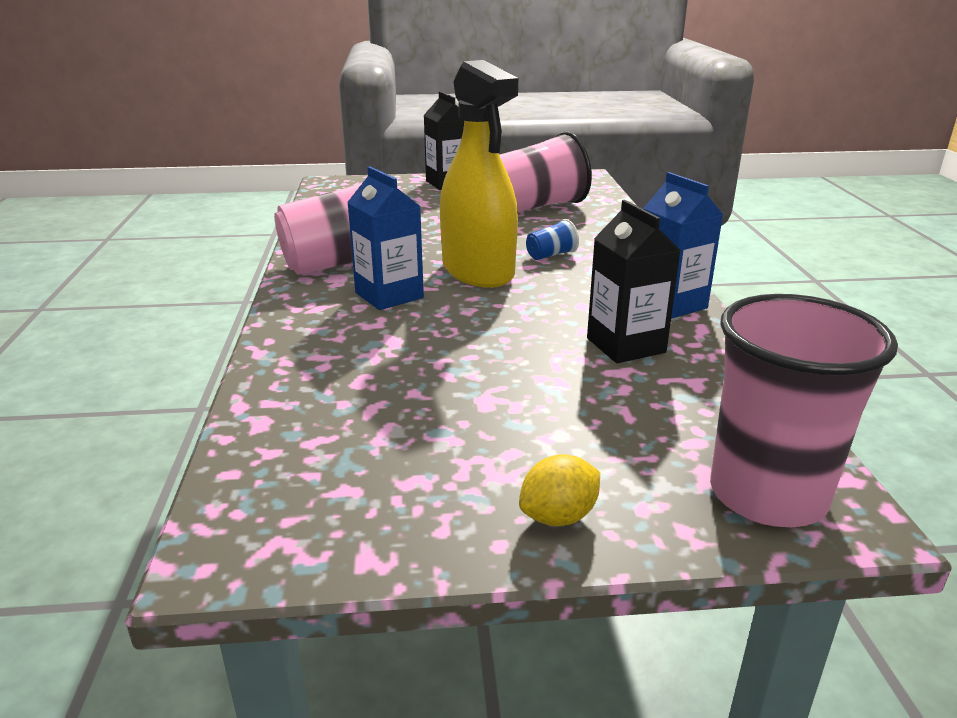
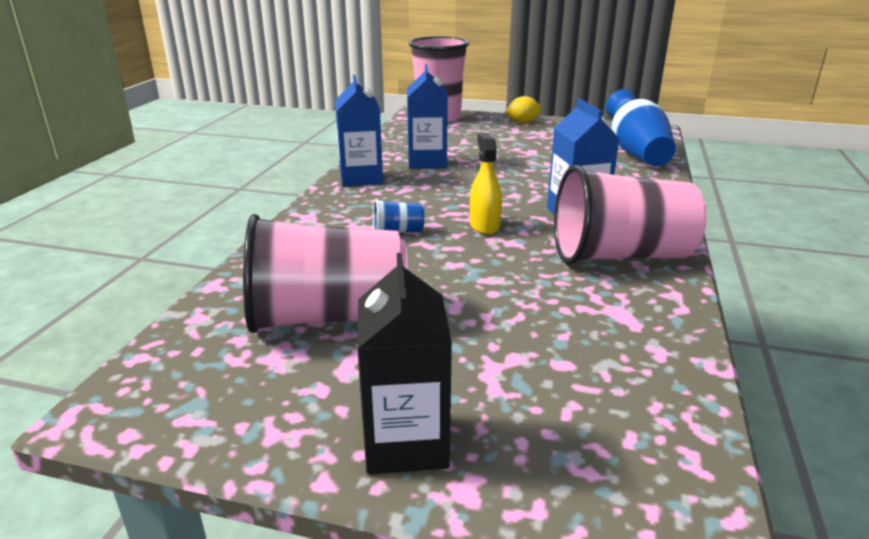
camera: 160 degrees left, 0 degrees up
yellow spray bottle [440,60,518,288] -> yellow spray bottle [470,133,502,235], size x0.47
black carton [587,200,681,363] -> blue carton [407,64,448,169]
none -> blue vase [606,89,676,166]

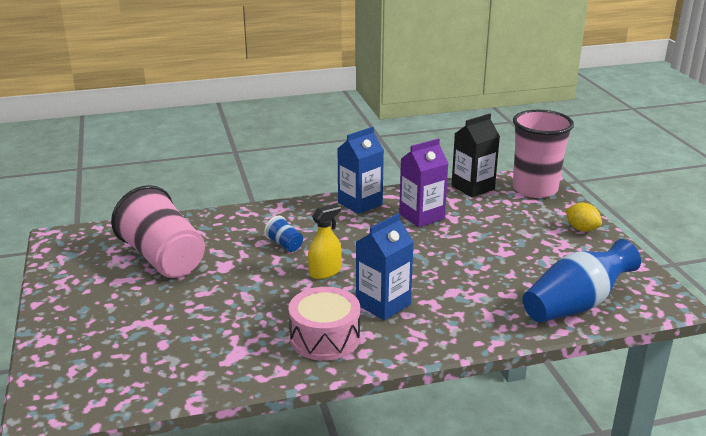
camera: 60 degrees right, 0 degrees up
black carton [357,253,452,474] -> black carton moved to [451,114,500,197]
blue carton [407,64,448,169] -> purple carton [399,138,449,227]
pink cup [554,165,707,264] -> pink drum [289,287,360,361]

